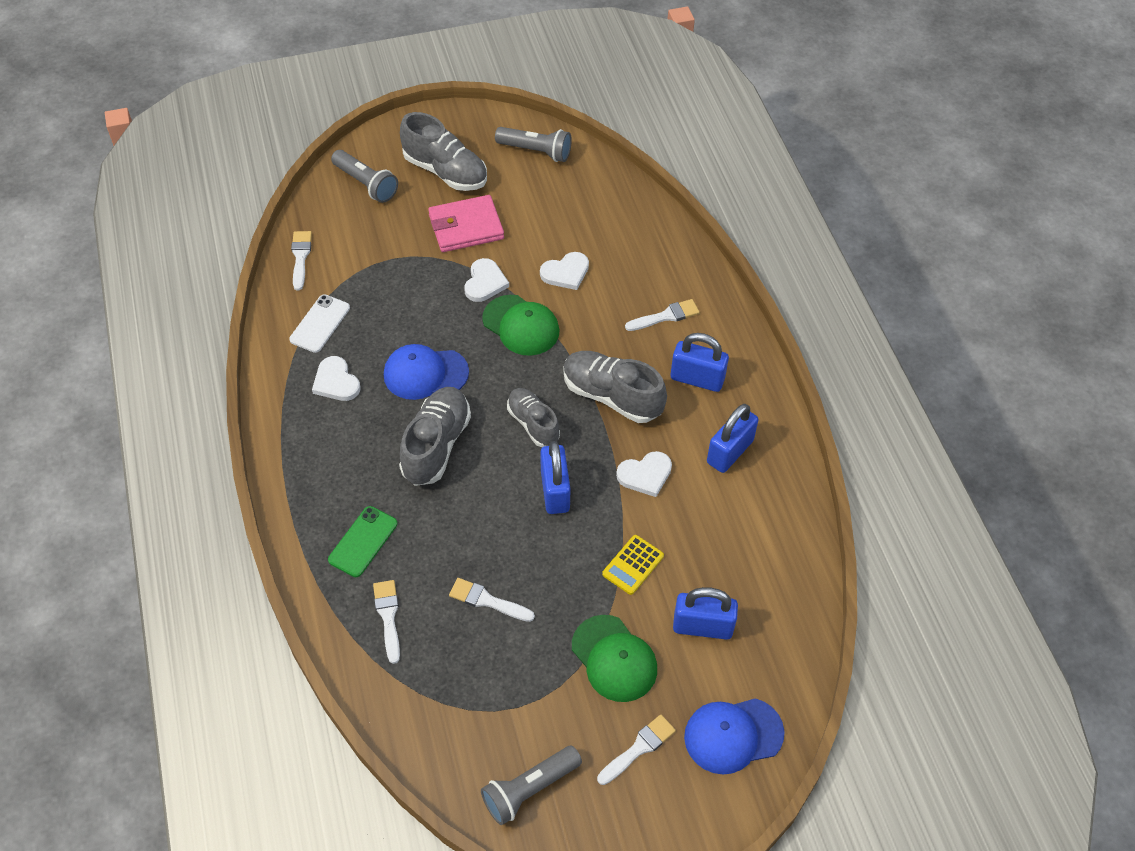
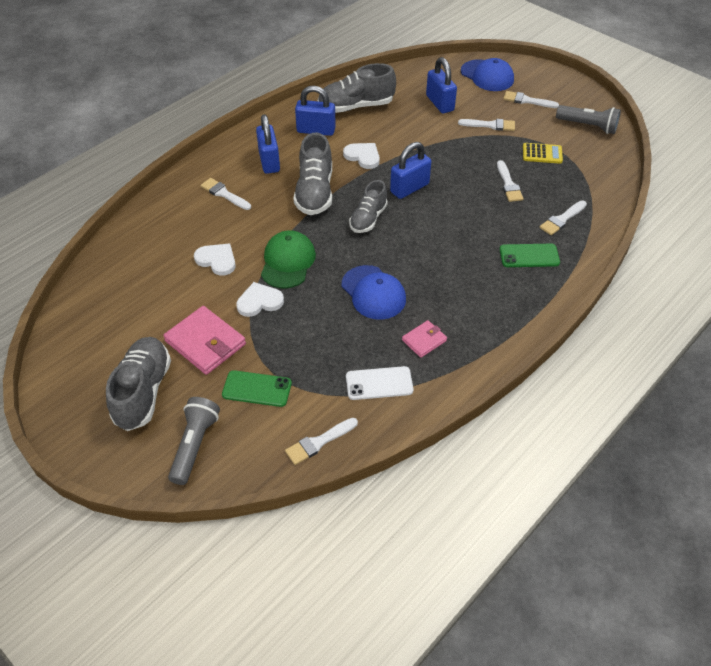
camera: 120 degrees left, 5 degrees down
white heart [312,356,361,401] -> pink wallet [402,320,447,358]
grey shoe [399,387,471,486] -> grey shoe moved to [318,63,396,113]
grey flashlight [495,127,572,162] -> none
green cap [572,615,657,702] -> white brush [458,119,515,131]
yellow calculator [602,535,664,595] -> yellow calculator moved to [523,143,563,164]
none -> green phone [222,370,292,407]

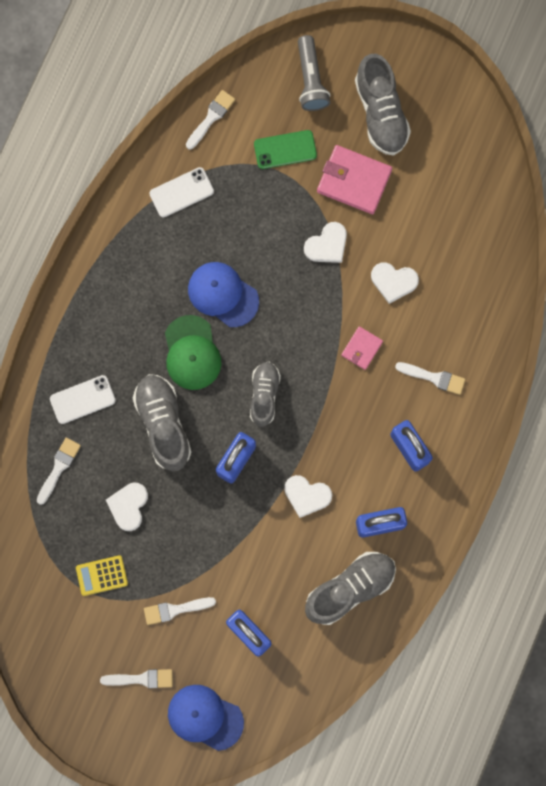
camera: 160 degrees right, 30 degrees up
green cap [261,230,316,288] -> green cap moved to [165,315,221,390]
grey shoe [294,132,332,215] -> grey shoe moved to [133,374,191,471]
pink wallet [402,320,447,358] -> pink wallet moved to [341,326,383,370]
white brush [497,160,523,202] -> white heart [106,483,148,531]
green phone [500,244,560,267] -> white phone [50,375,116,424]
grey flashlight [556,105,621,134] -> none

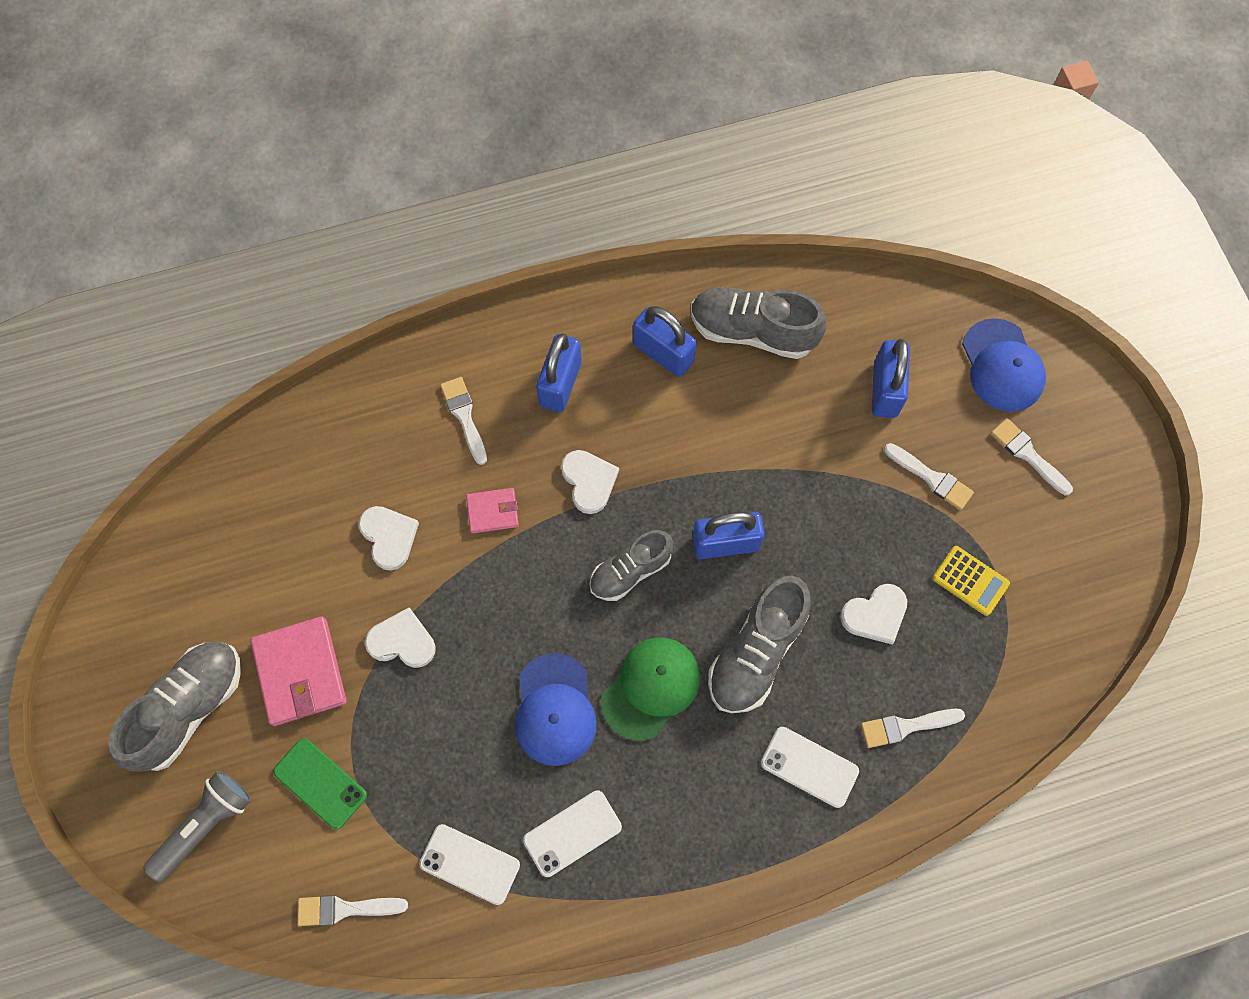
camera: 130 degrees left, 10 degrees down
white heart [284,475,332,518] -> white heart moved to [561,450,619,514]
none -> white phone [523,790,622,877]

